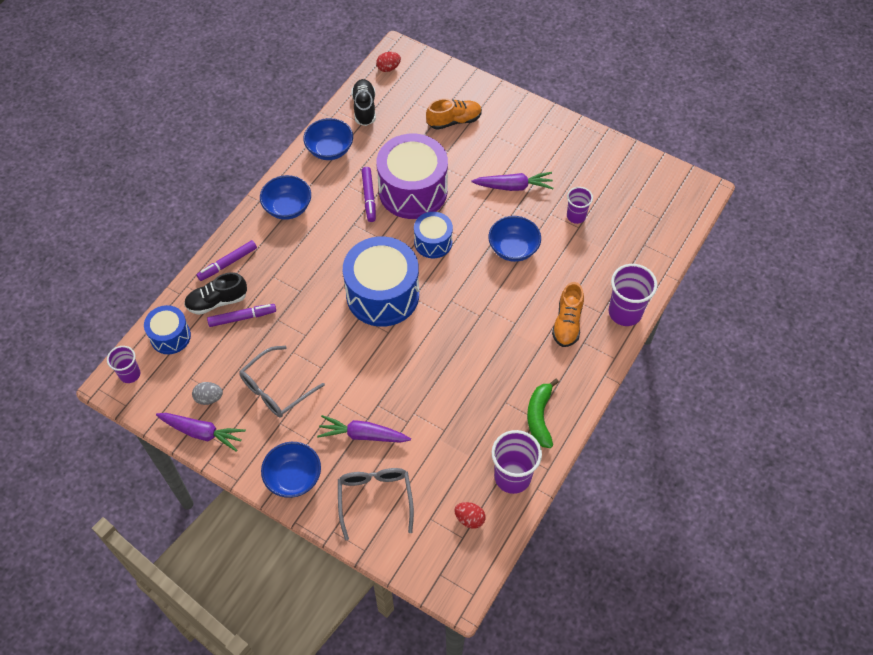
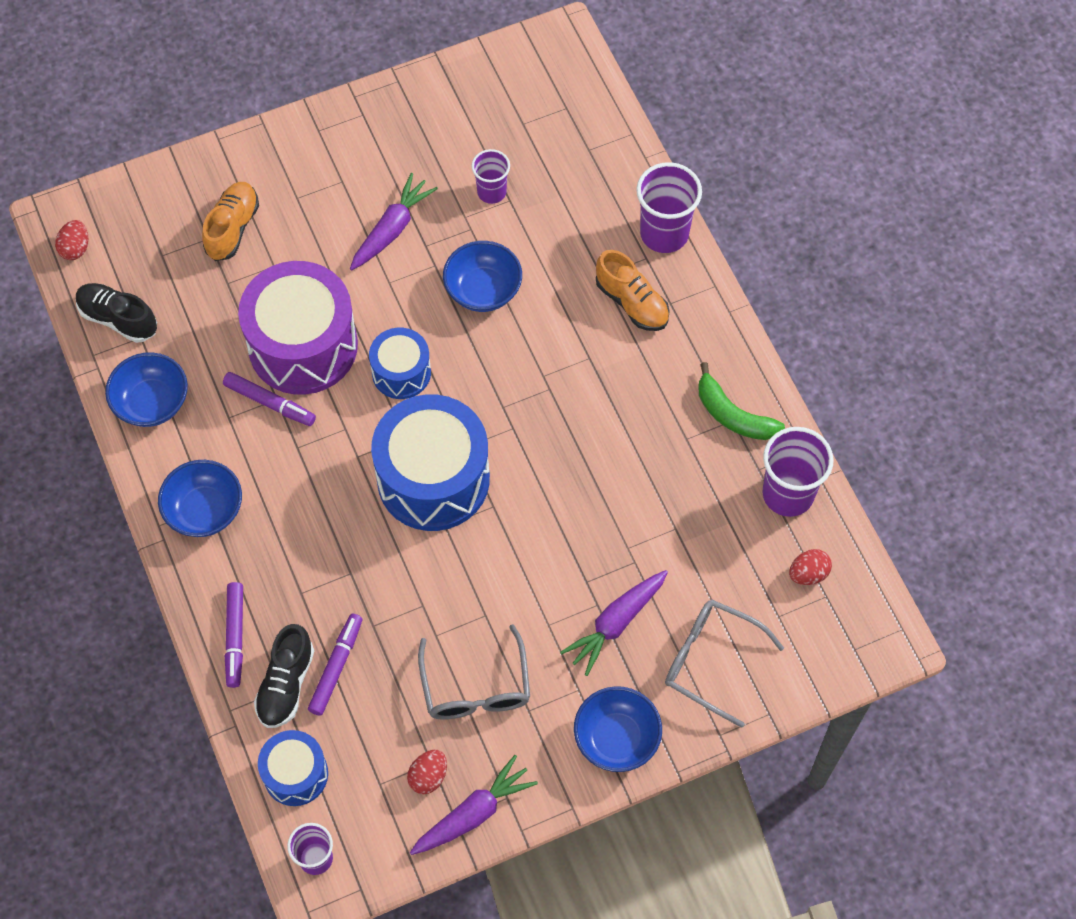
camera: 55 degrees left, 5 degrees up
grey egg [192,382,223,405] -> red egg [407,750,447,794]

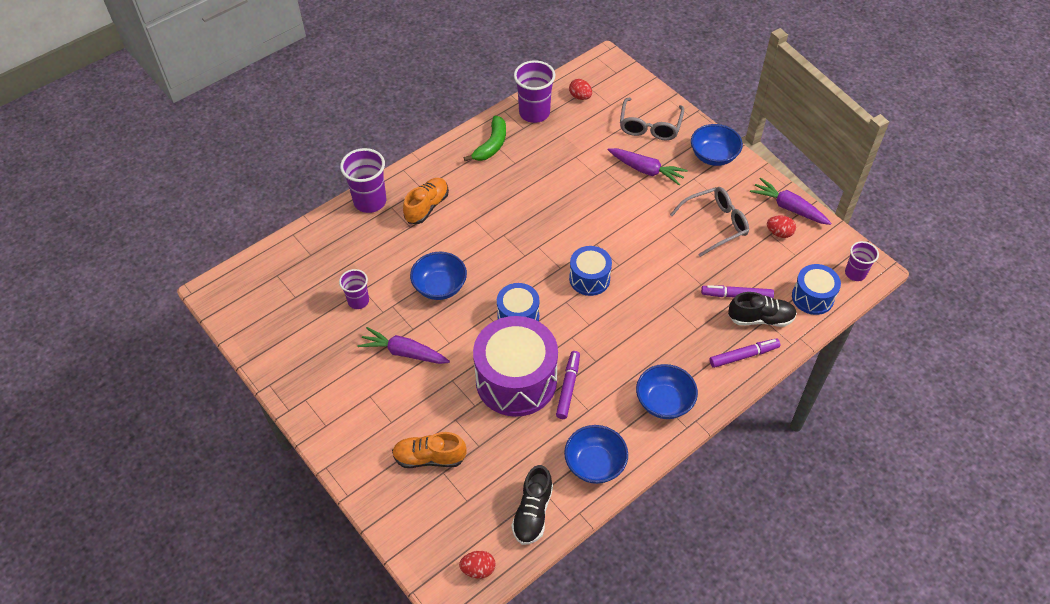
camera: 105 degrees left, 10 degrees down
blue drum [371,394,490,531] -> blue drum [569,246,612,296], size x0.54

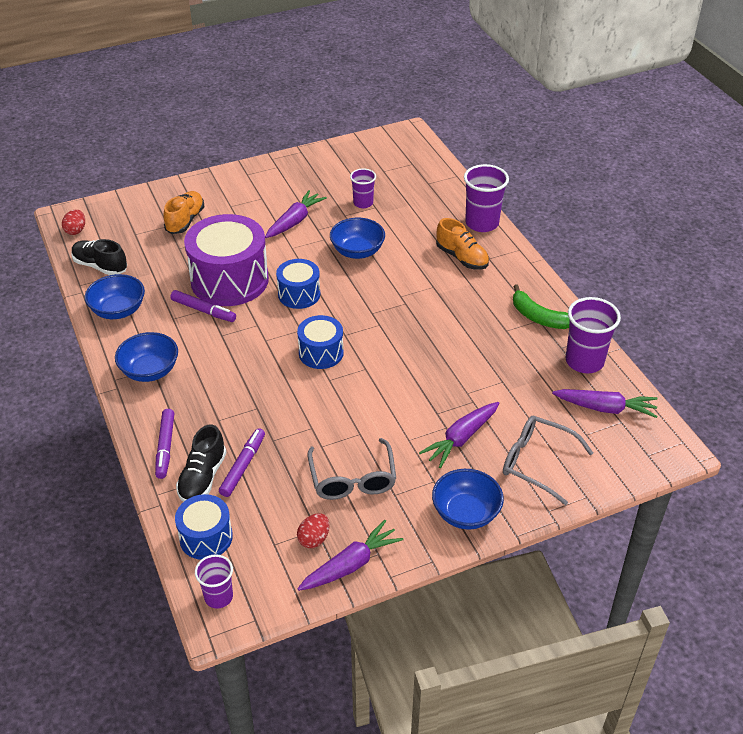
camera: 105 degrees right, 10 degrees down
red egg [569,79,592,100] -> purple carrot [552,389,657,418]

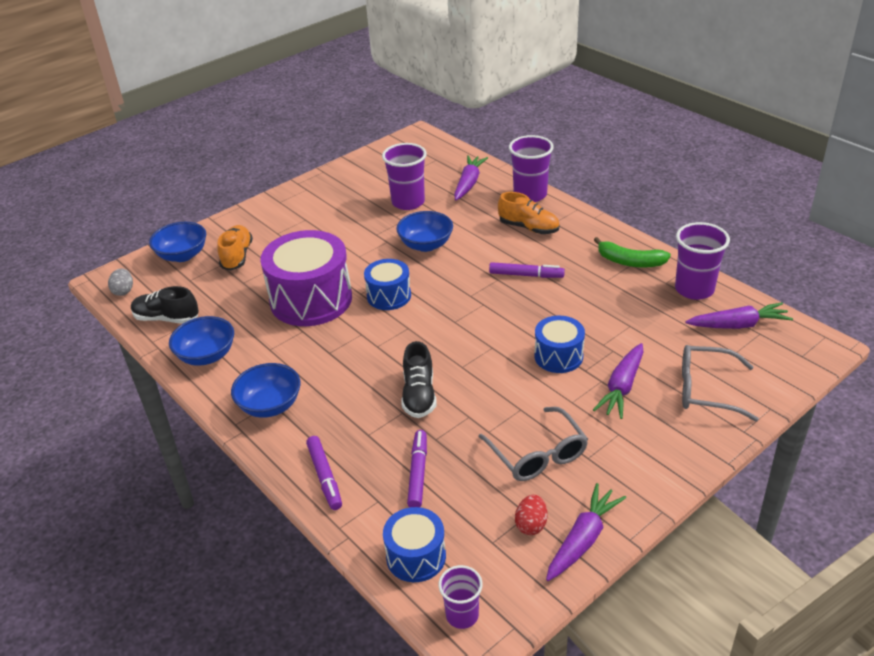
camera: 15 degrees left, 5 degrees down
red egg [62,210,85,235] -> grey egg [108,268,133,296]
purple marker [170,290,236,322] -> purple marker moved to [489,262,565,278]
black shoe [176,424,226,502] -> black shoe moved to [402,341,436,418]
purple carrot [265,190,327,238] -> purple carrot moved to [454,155,488,200]
blue drum [297,315,344,369] -> blue drum moved to [534,316,585,373]
purple cup [350,168,376,208] -> purple cup [382,143,427,210], size x1.65
blue bowl [432,469,504,530] -> blue bowl moved to [149,222,206,262]

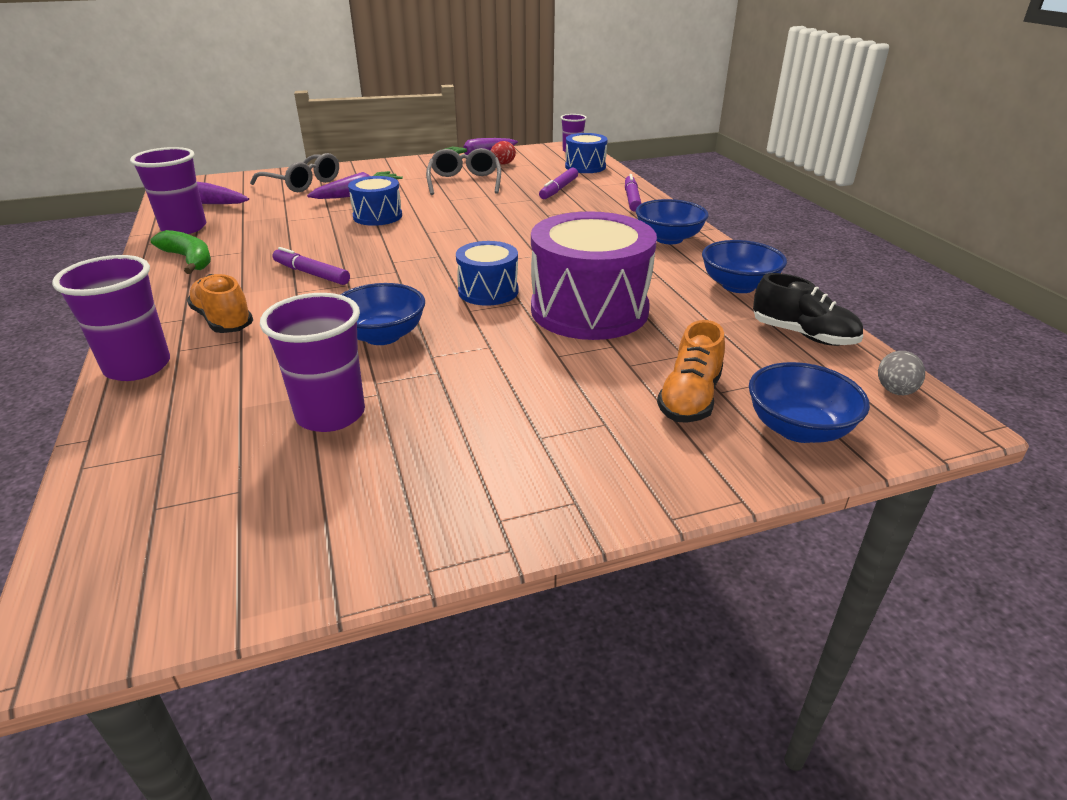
camera: 160 degrees left, 5 degrees down
black shoe [402,341,436,418] -> none
purple carrot [454,155,488,200] -> none

